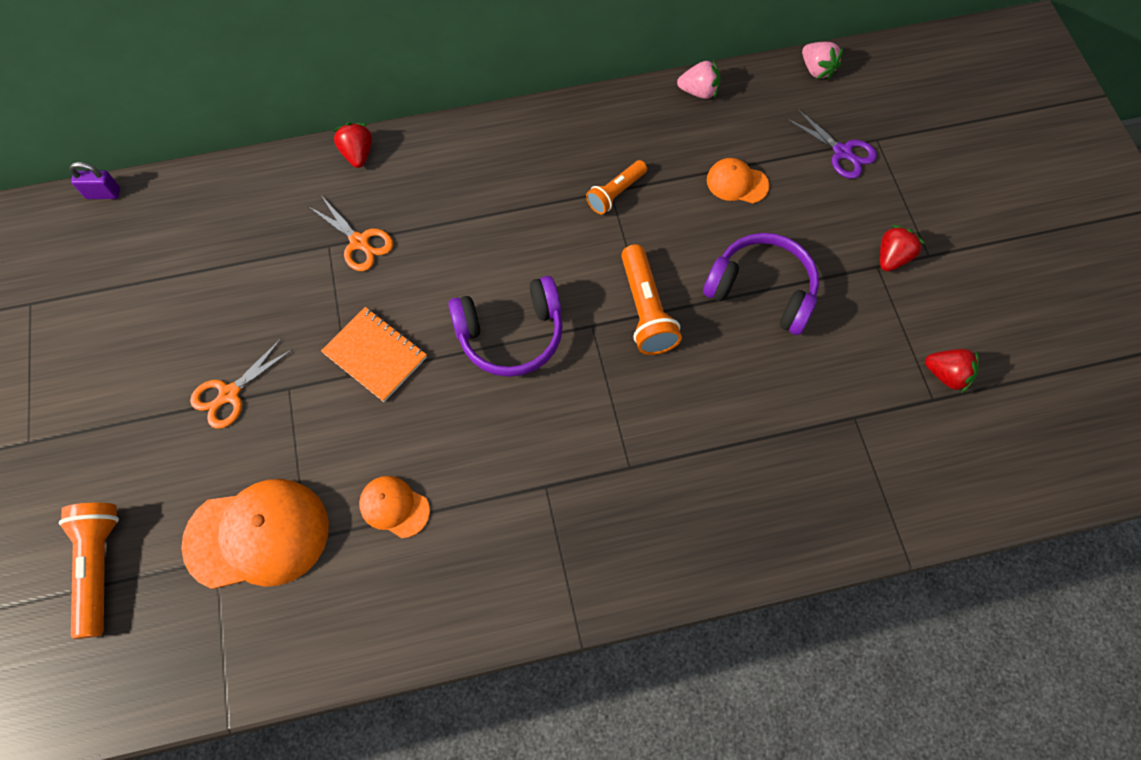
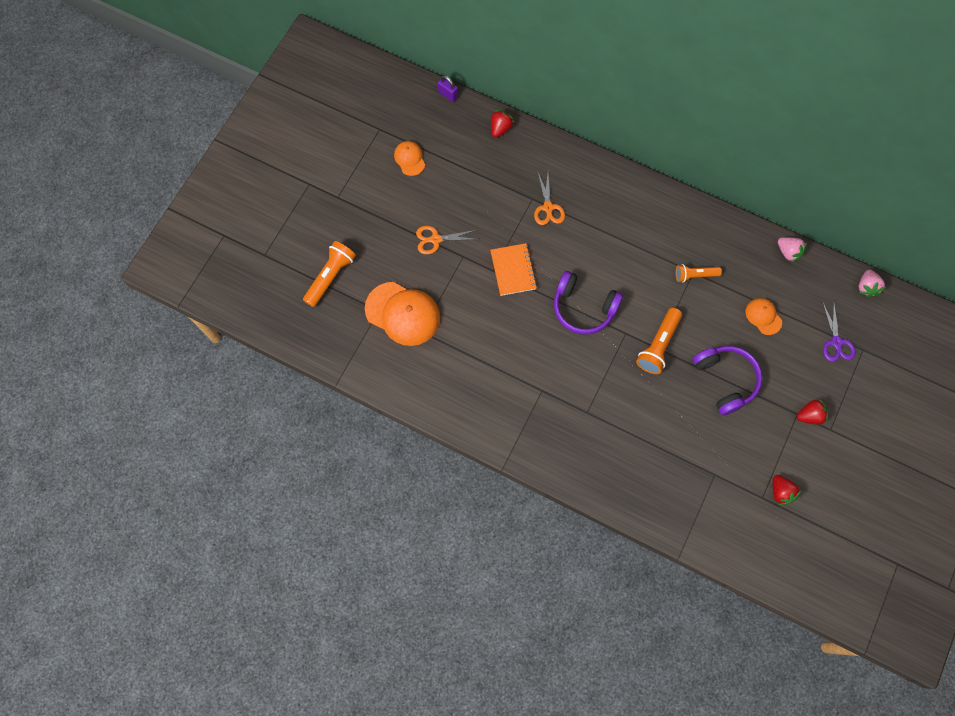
camera: 40 degrees right, 5 degrees up
red strawberry [333,123,372,168] -> red strawberry moved to [491,110,514,138]
orange cap [359,476,430,538] -> orange cap moved to [394,141,425,176]

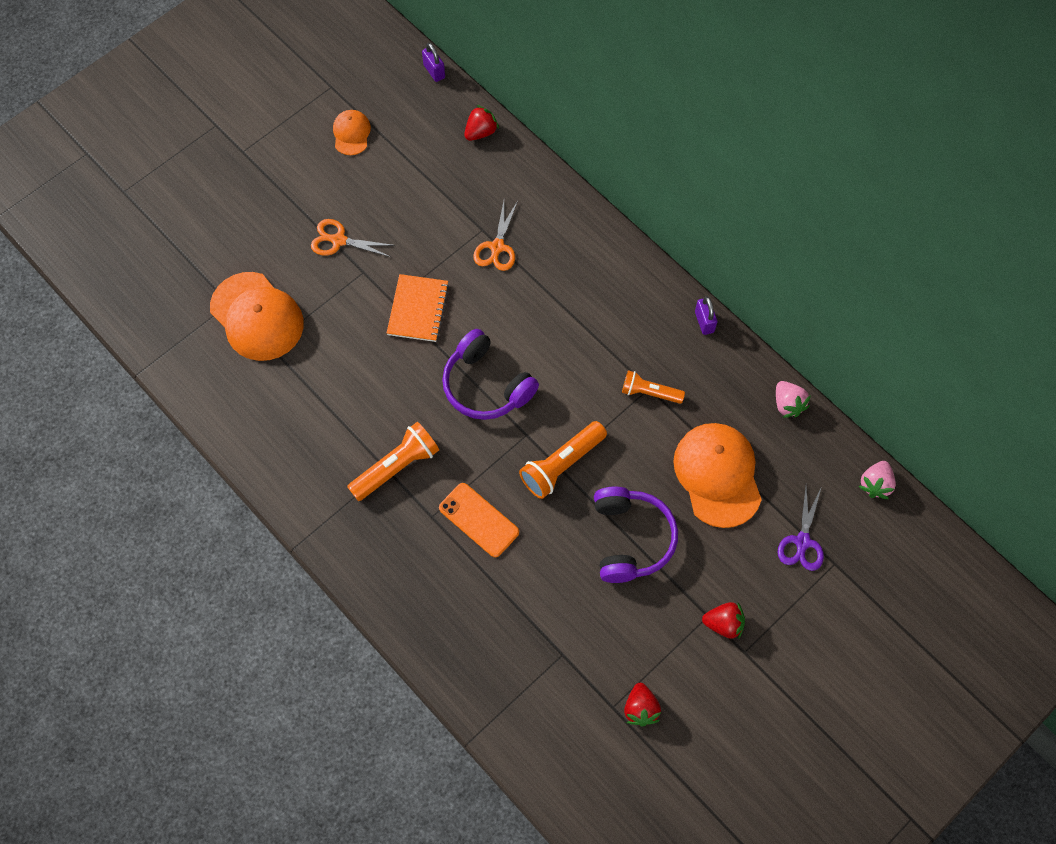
camera: 20 degrees right, 5 degrees down
orange flashlight [303,241,356,307] -> orange flashlight moved to [347,422,439,501]
orange cap [746,298,782,335] -> orange cap [673,423,762,528], size x1.94
none -> orange phone [439,483,519,557]
none -> purple padlock [695,296,718,335]

